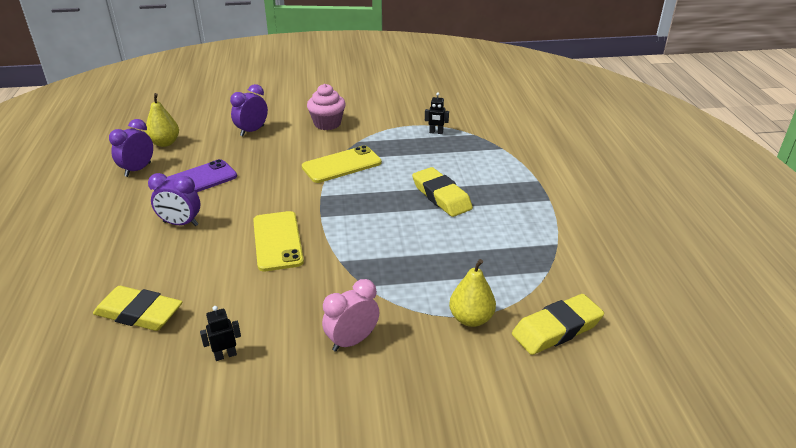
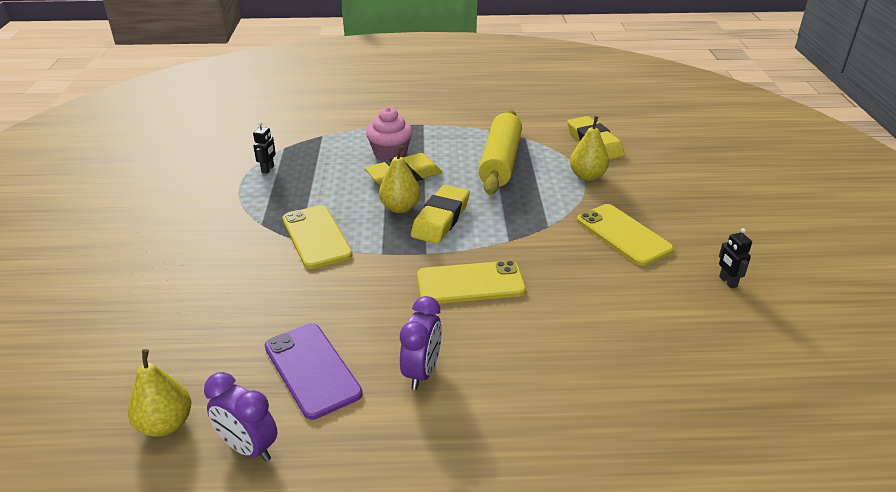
camera: 85 degrees left, 0 degrees up
yellow eraser [93,286,182,331] -> yellow eraser moved to [411,185,470,244]
black robot [200,306,241,361] -> black robot moved to [719,228,752,289]
purple clock [230,84,268,136] -> none
pink cupcake [307,84,346,130] -> pink cupcake moved to [366,107,412,162]
pink clock [322,279,379,352] -> yellow phone [577,204,674,266]
none -> yellow pear [379,146,420,213]
none -> yellow rolling pin [478,109,522,195]

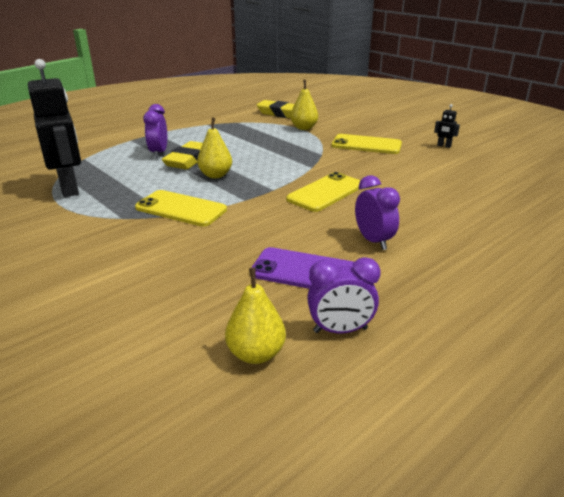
camera: 40 degrees left, 5 degrees down
black robot [253,122,276,174] -> black robot [28,59,81,197], size x2.47
pink cupcake [366,107,412,162] -> purple clock [143,104,167,158]
yellow eraser [411,185,470,244] -> none
yellow rolling pin [478,109,522,195] -> none

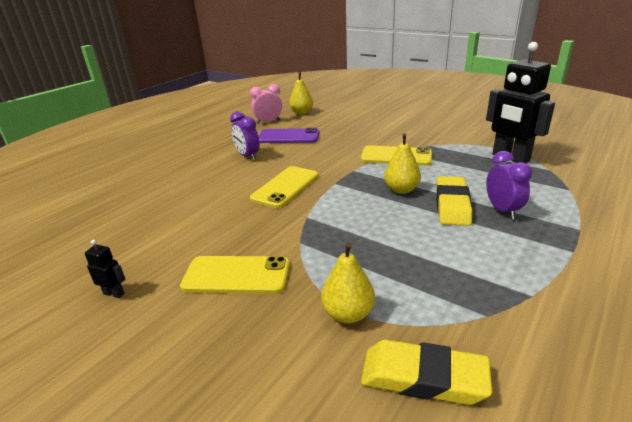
camera: 170 degrees right, 0 degrees up
purple clock [307,257,381,333] -> pink clock [250,84,282,124]

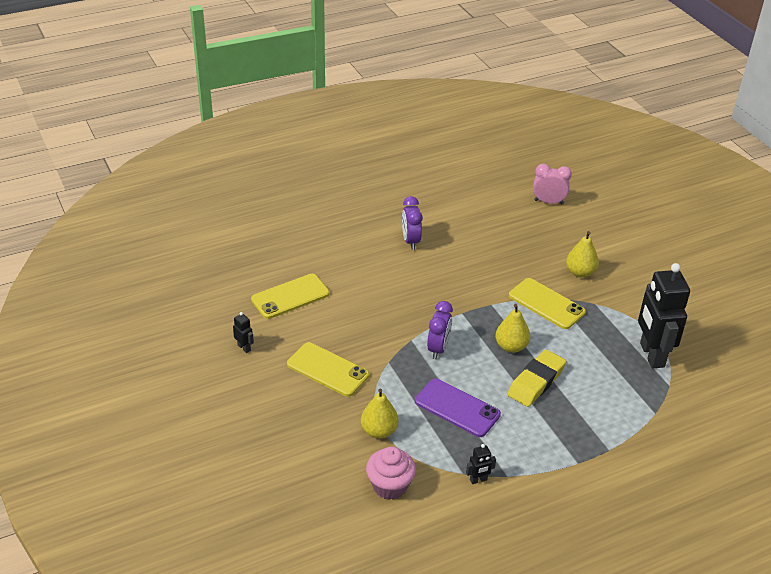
camera: 25 degrees right, 10 degrees up
pink clock [250,84,282,124] -> pink clock moved to [533,164,572,204]
yellow phone [250,166,319,208] -> yellow phone moved to [251,274,330,319]
purple phone [258,128,319,143] -> purple phone moved to [415,378,501,437]
yellow pear [289,72,313,115] -> yellow pear moved to [566,231,599,278]
yellow eraser [361,339,492,405] -> pink cupcake [366,447,416,500]
purple clock [486,151,532,219] -> purple clock moved to [427,301,453,359]
none -> black robot [466,444,496,484]

